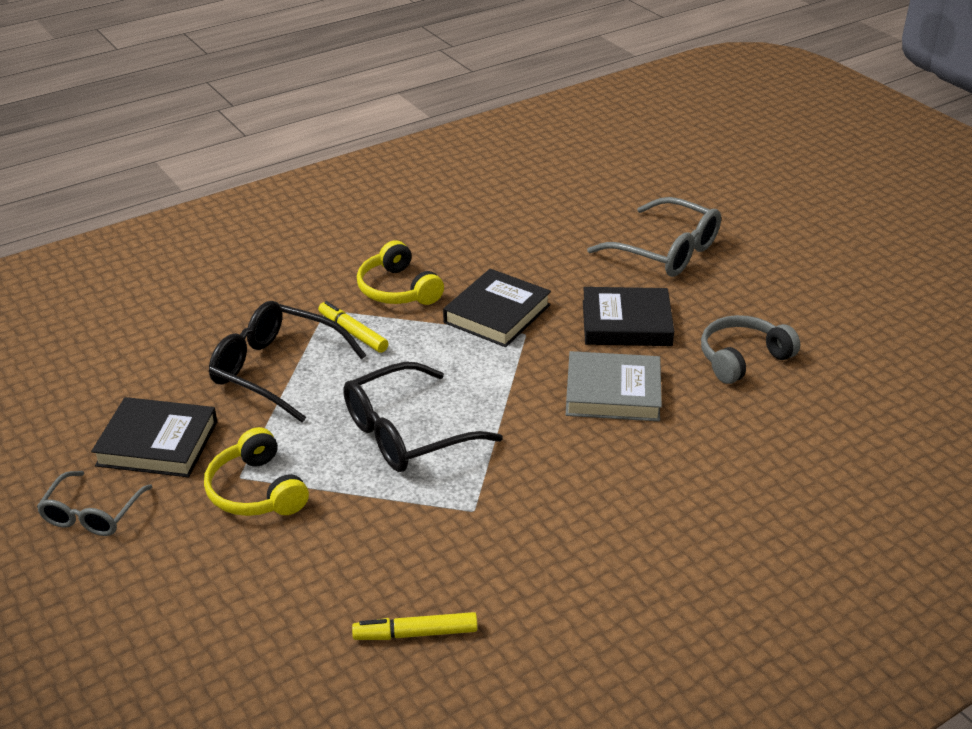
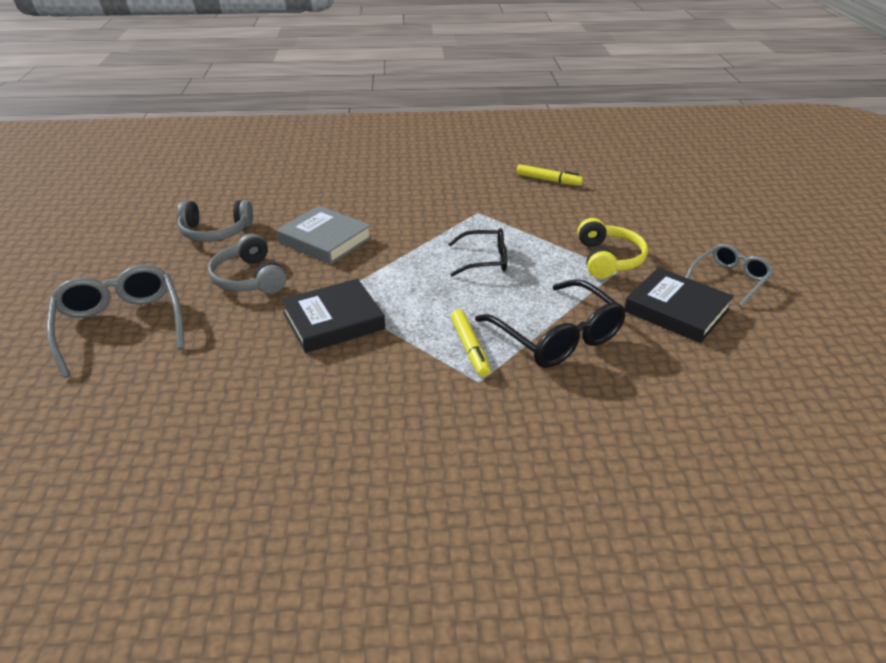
camera: 150 degrees left, 0 degrees up
black glasses [343,362,503,472] -> black glasses [448,228,507,276], size x0.62
yellow headphones [357,240,444,305] -> none
black book [583,287,674,346] -> grey headphones [208,234,287,294]

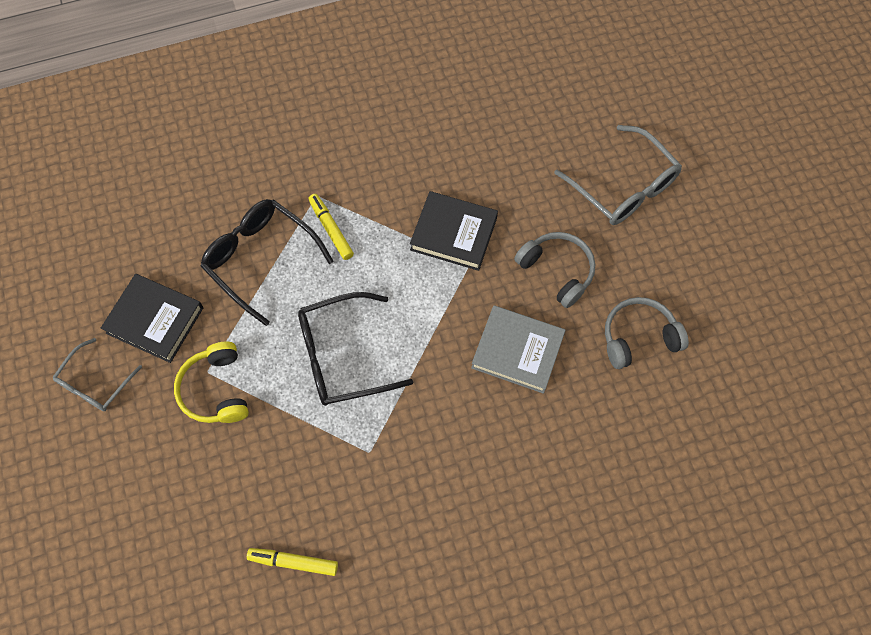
camera: 165 degrees right, 30 degrees up
black book [281,279,385,353] -> black book turned 60 degrees clockwise [410,191,498,271]
black glasses [448,228,507,276] -> black glasses [298,292,413,406], size x1.61

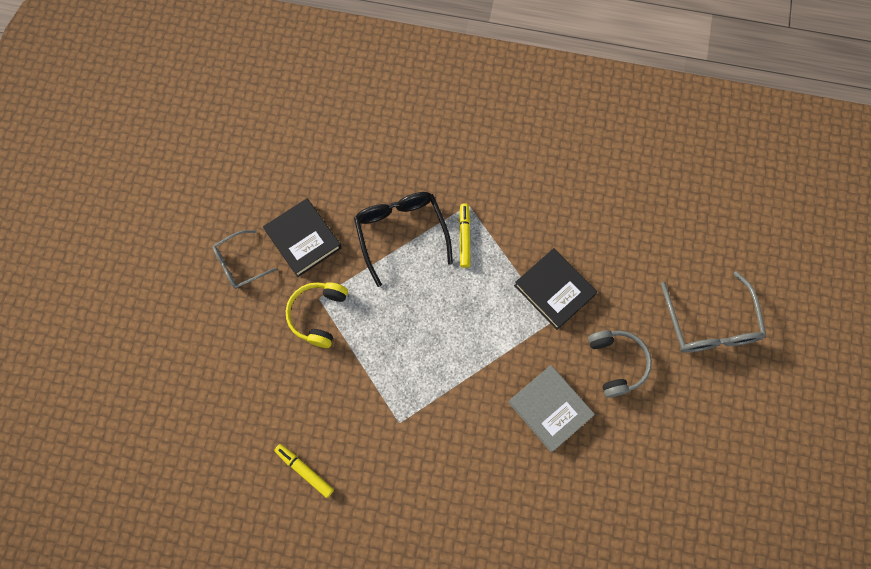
camera: 30 degrees right, 5 degrees up
black glasses [298,292,413,406] -> none
grey headphones [605,297,689,369] -> none

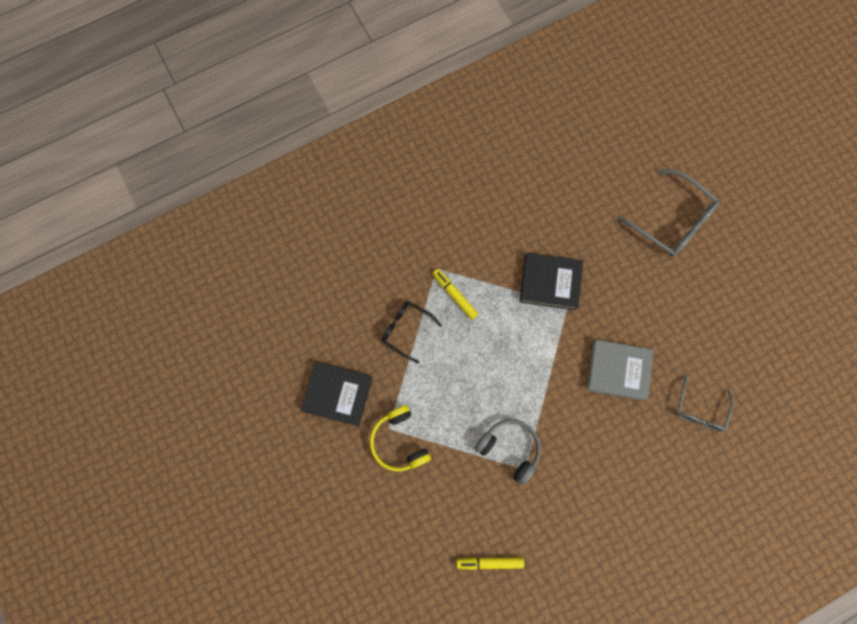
camera: 40 degrees left, 5 degrees up
grey glasses [213,230,277,289] -> grey glasses moved to [676,375,734,431]
black glasses [354,192,453,287] -> black glasses [382,301,442,363], size x0.62
grey headphones [588,330,652,398] -> grey headphones moved to [475,419,541,485]

